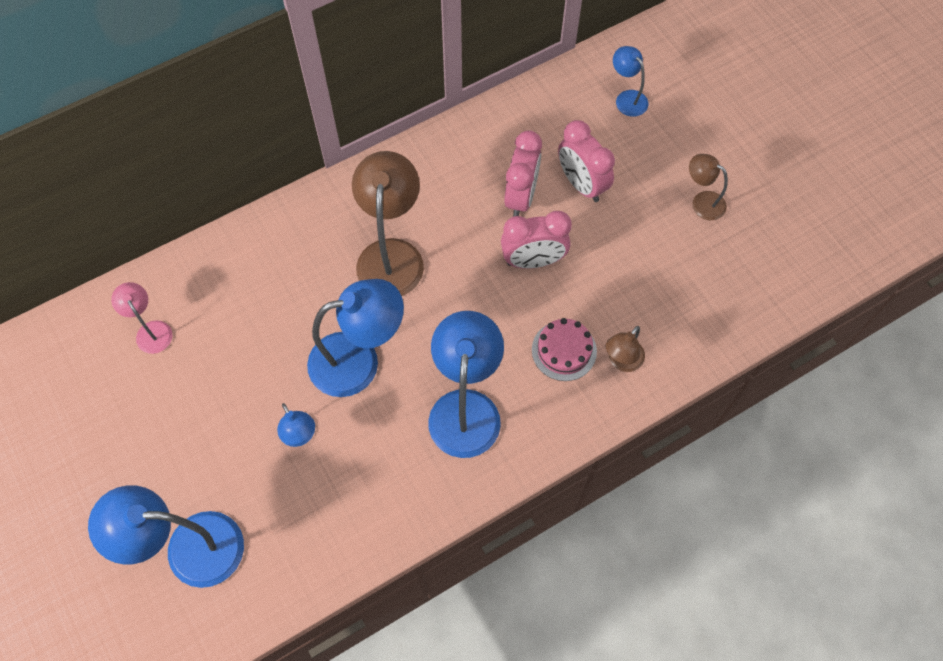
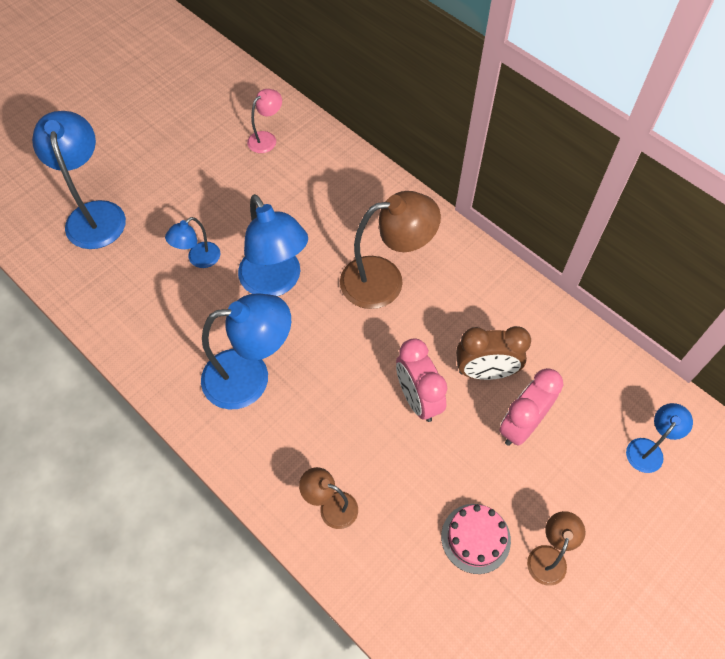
camera: 75 degrees right, 5 degrees down
pink clock [504,130,542,217] -> brown clock [456,326,531,380]
pink cake [532,318,597,381] -> pink cake moved to [441,504,511,574]

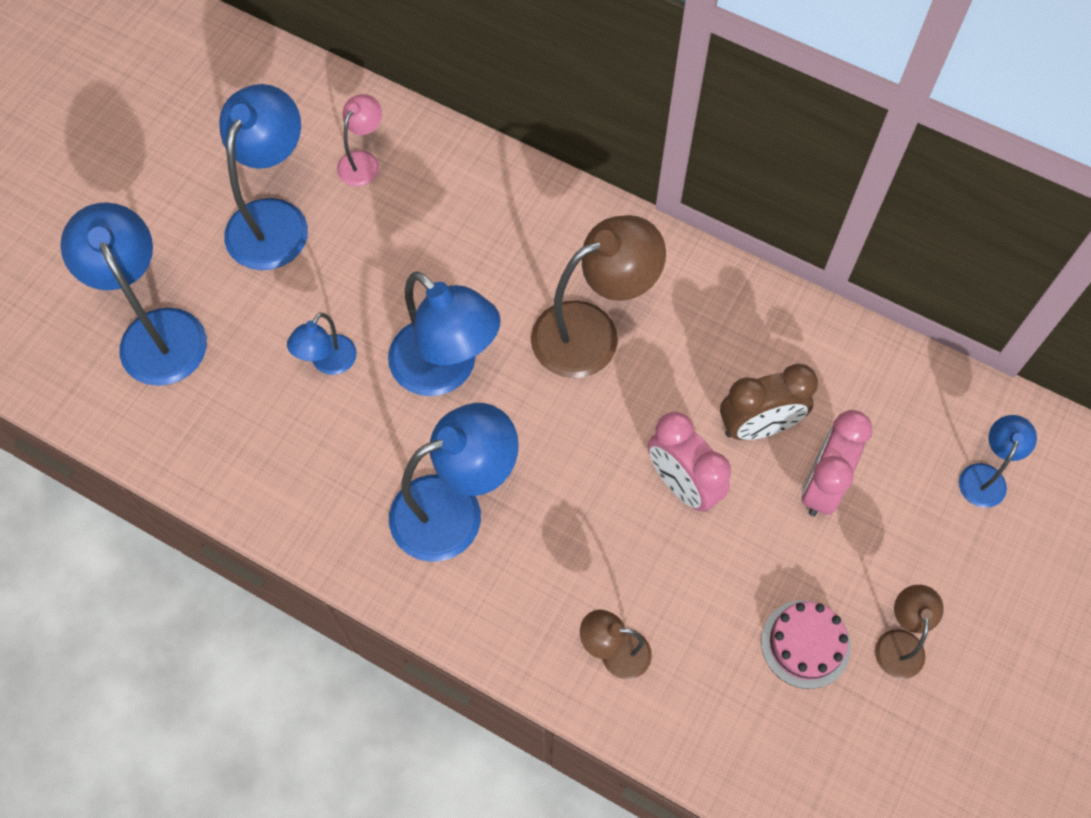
camera: 15 degrees left, 5 degrees up
none -> blue lamp [219,84,308,270]

